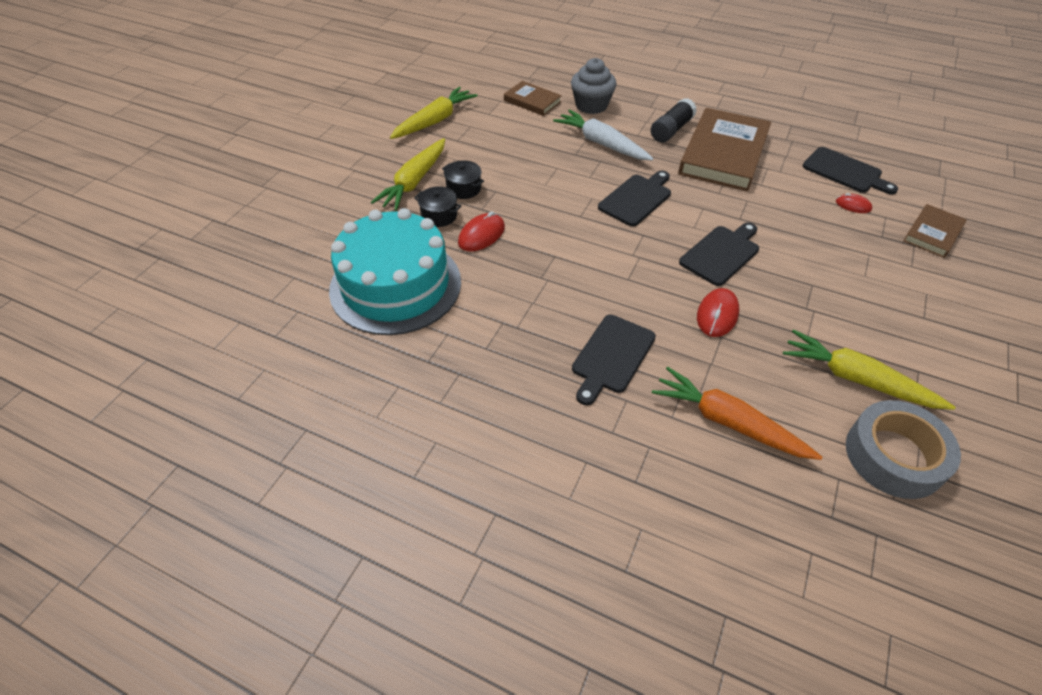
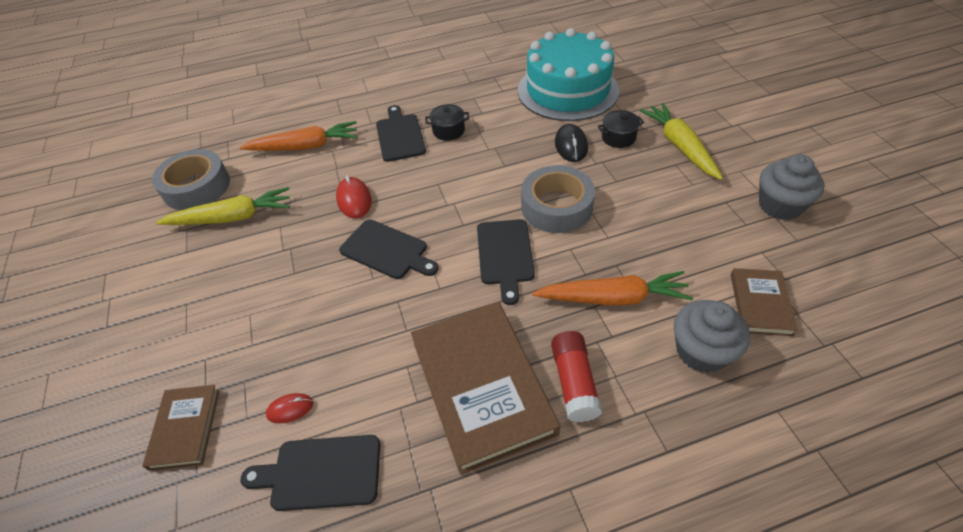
camera: 140 degrees right, 0 degrees up
yellow carrot [390,87,478,139] -> grey cupcake [759,154,825,220]
black pot [442,160,484,199] -> black pot moved to [425,104,469,141]
red mouse [458,211,505,251] -> black mouse [555,124,588,162]
brown book [504,81,562,116] -> brown book turned 75 degrees counterclockwise [731,268,798,336]
white carrot [553,110,654,160] -> orange carrot [532,271,693,306]
black glue stick [651,98,697,142] -> red glue stick [551,331,602,422]
black cutting board [679,222,759,286] -> black cutting board turned 60 degrees counterclockwise [339,220,438,279]
none -> grey tape [521,165,595,233]

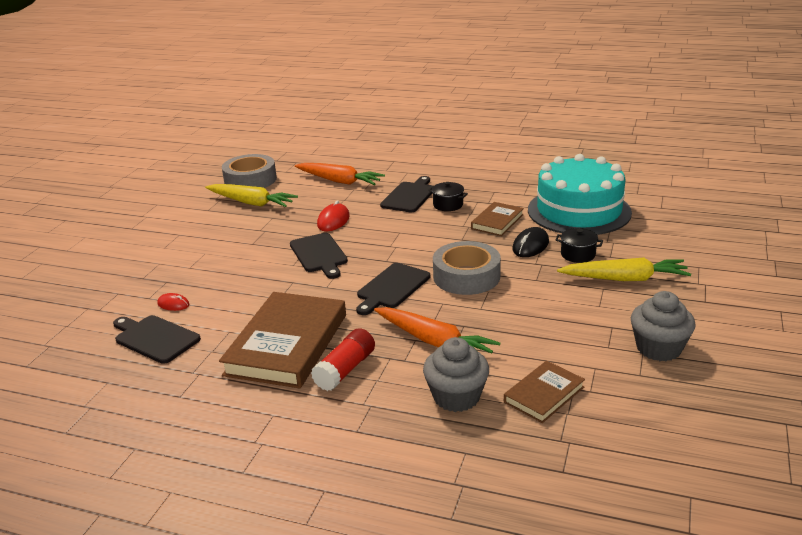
camera: 35 degrees right, 20 degrees down
brown book [142,385,220,471] -> brown book moved to [471,202,524,236]
yellow carrot [639,103,723,180] -> yellow carrot turned 75 degrees clockwise [557,258,691,281]

